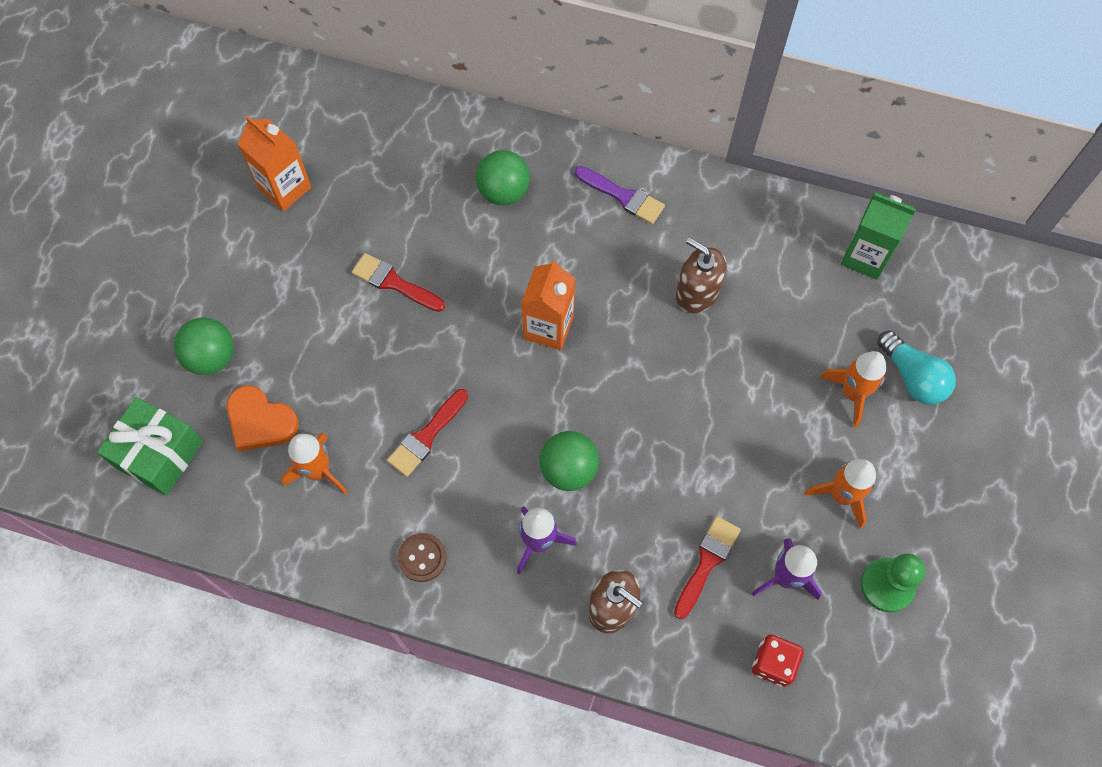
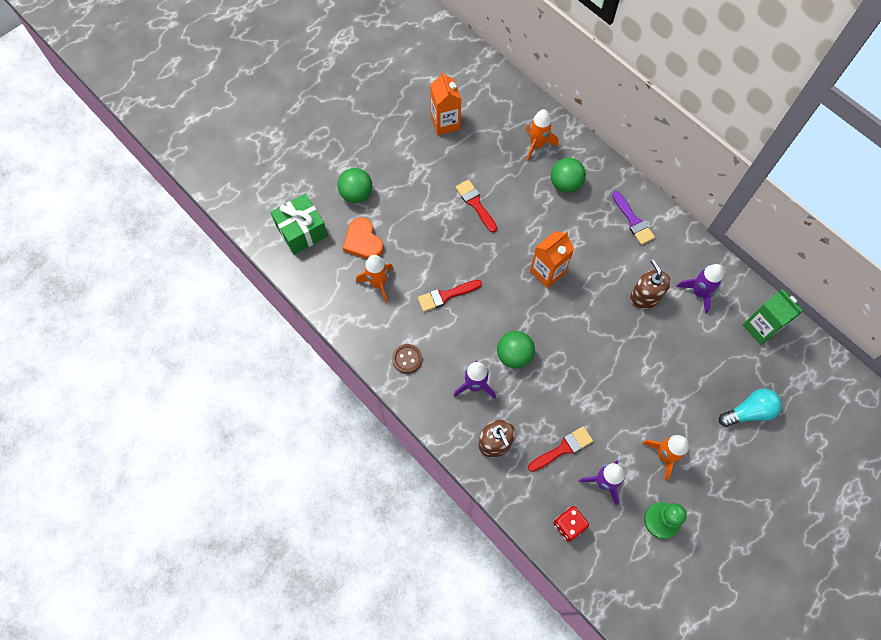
camera: 30 degrees right, 0 degrees up
orange rocket [819,351,886,428] -> orange rocket moved to [526,109,558,161]
turquoise light bulb [877,330,956,405] -> turquoise light bulb turned 105 degrees counterclockwise [719,389,782,427]
none -> purple rocket [676,264,723,314]

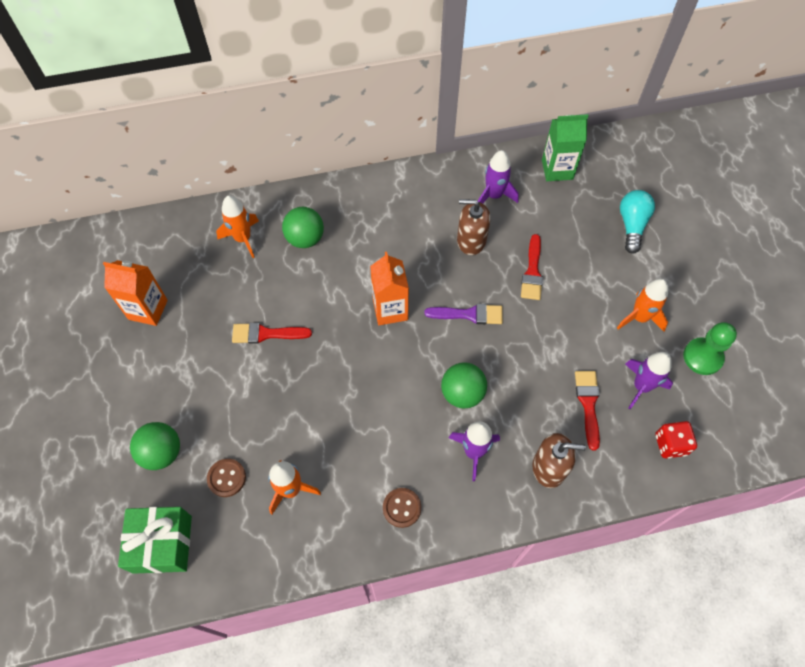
camera: 60 degrees left, 5 degrees down
orange heart [343,217,384,259] -> brown button [207,459,246,497]
red brush [418,280,482,312] -> red brush moved to [521,234,543,300]
purple brush [612,191,655,245] -> purple brush moved to [424,304,503,324]

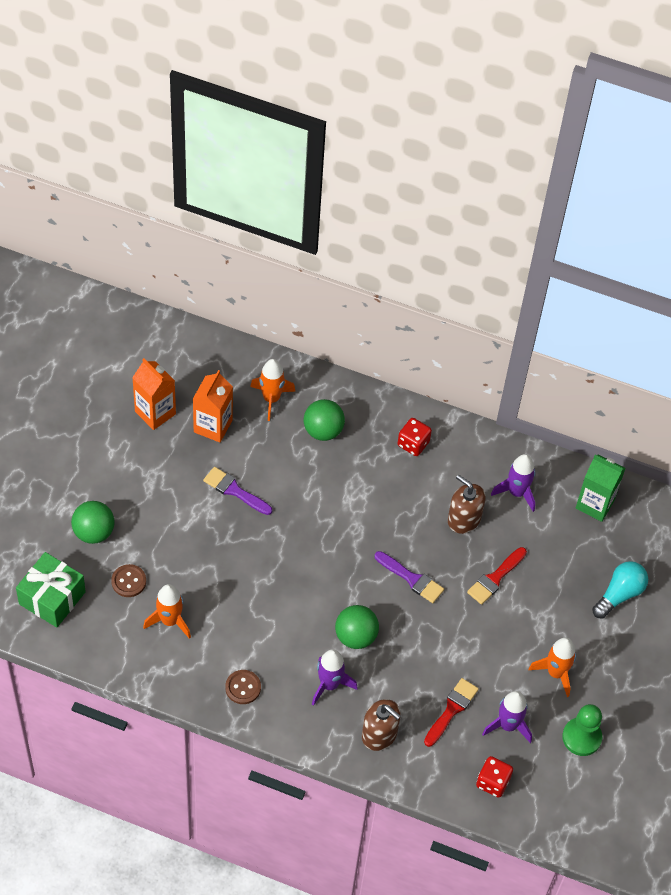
camera: 30 degrees right, 5 degrees down
red brush [232,323,312,344] -> purple brush [203,467,272,515]
orange carton [370,252,409,325] -> orange carton moved to [193,370,233,443]
none -> red dice [398,418,432,456]

